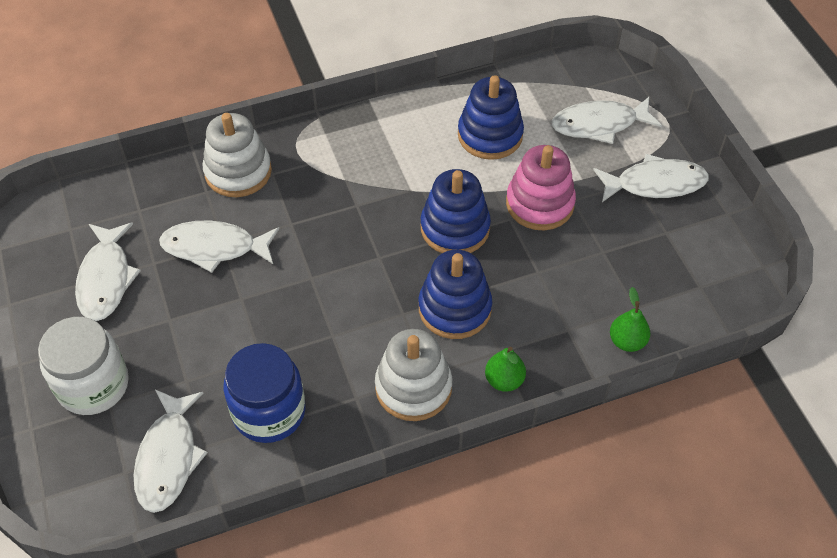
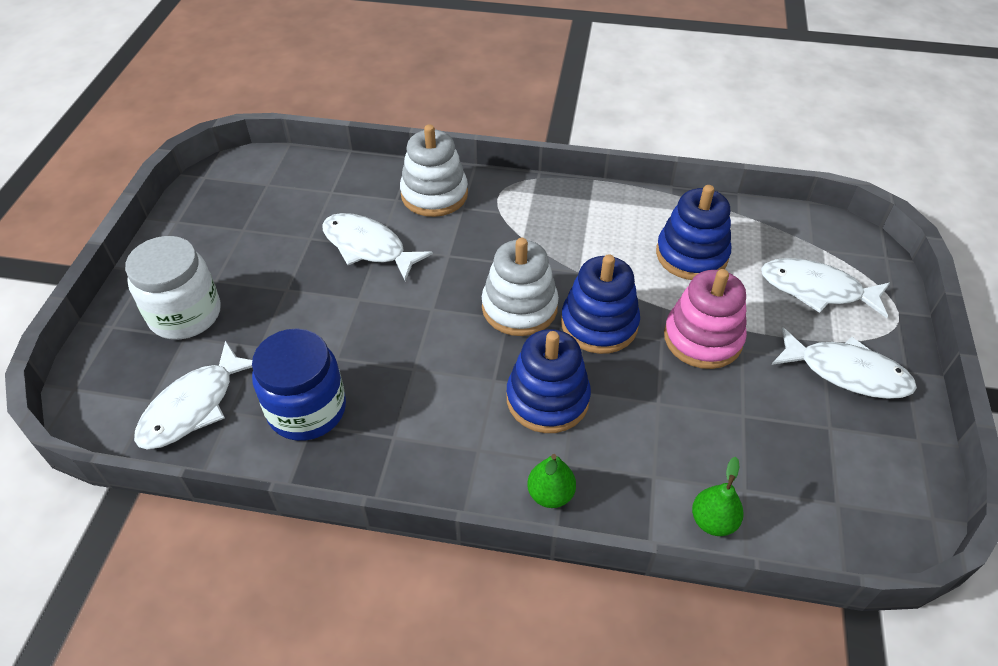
camera: 30 degrees right, 5 degrees down
white fish [75,222,141,321] -> none
white stacking toy [375,329,452,421] -> white stacking toy moved to [482,238,559,336]

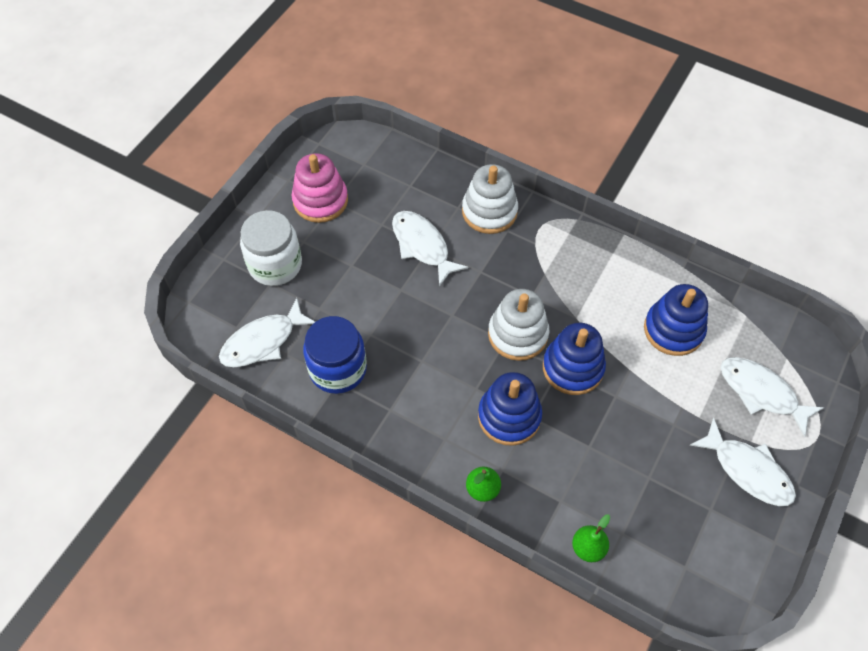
camera: 20 degrees right, 10 degrees up
pink stacking toy [664,269,747,369] -> pink stacking toy moved to [292,153,348,223]

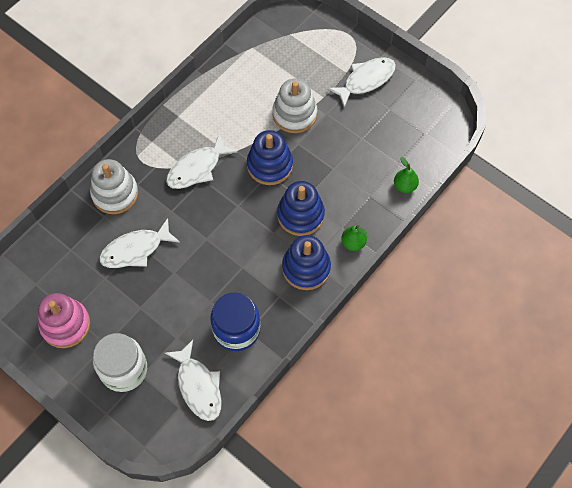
camera: 80 degrees left, 5 degrees up
white stacking toy [488,289,549,361] -> white stacking toy moved to [272,79,317,133]
blue stacking toy [644,284,708,356] -> blue stacking toy moved to [282,235,331,290]
white fish [720,357,824,437] -> white fish moved to [166,133,237,189]

